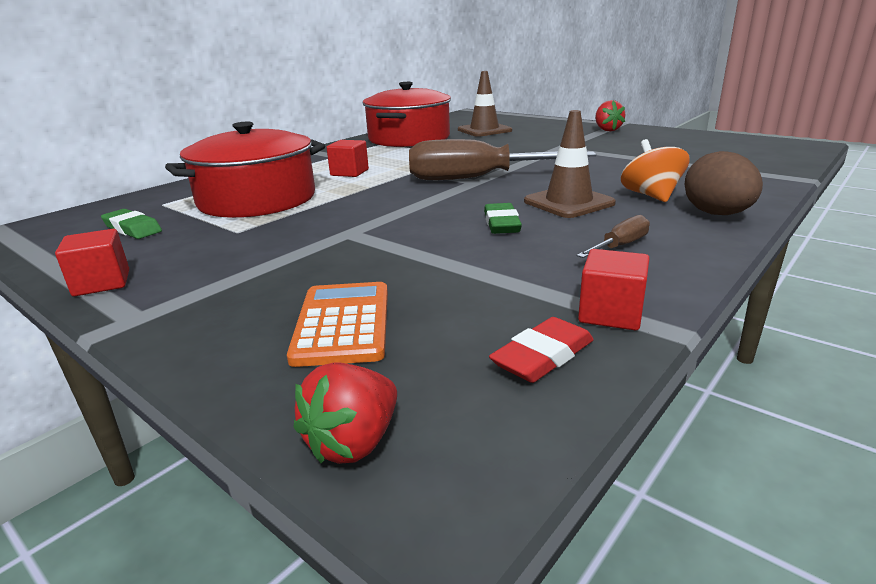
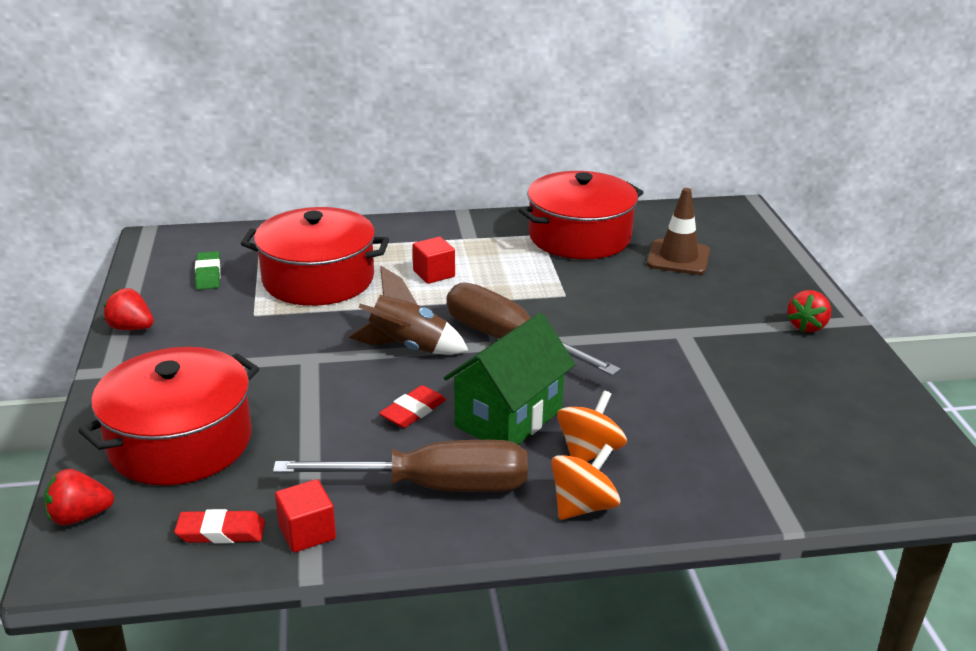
camera: 40 degrees right, 5 degrees up
red cube [55,229,129,296] -> red strawberry [103,288,154,330]
orange calculator [287,282,388,367] -> red pot [78,347,260,486]
green eraser [484,203,522,234] -> red eraser [379,385,446,428]
brown traffic cone [524,110,616,218] -> green house [444,313,576,445]
brown screwdriver [577,215,650,258] -> brown screwdriver [273,440,528,492], size x2.28
brown egg [684,151,763,215] -> orange spinning top [551,444,620,520]
none -> brown rocket [348,266,469,355]

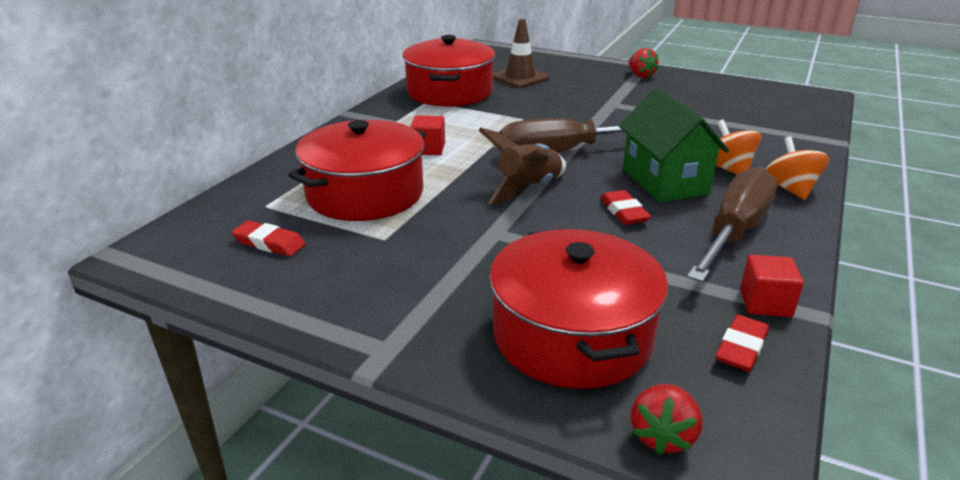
camera: 55 degrees left, 0 degrees up
red strawberry [103,288,154,330] -> none
green eraser [195,251,221,290] -> red eraser [232,220,306,256]

